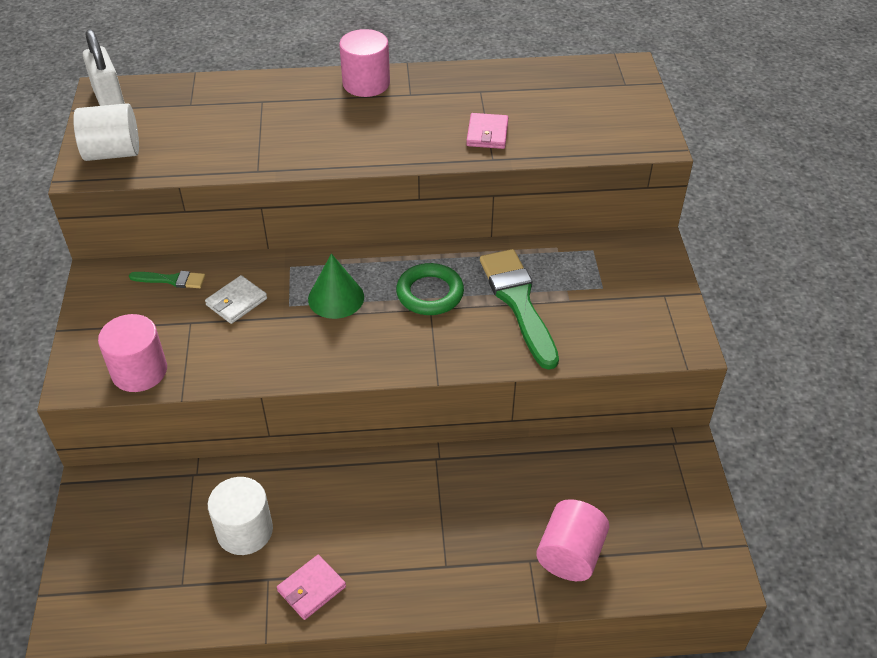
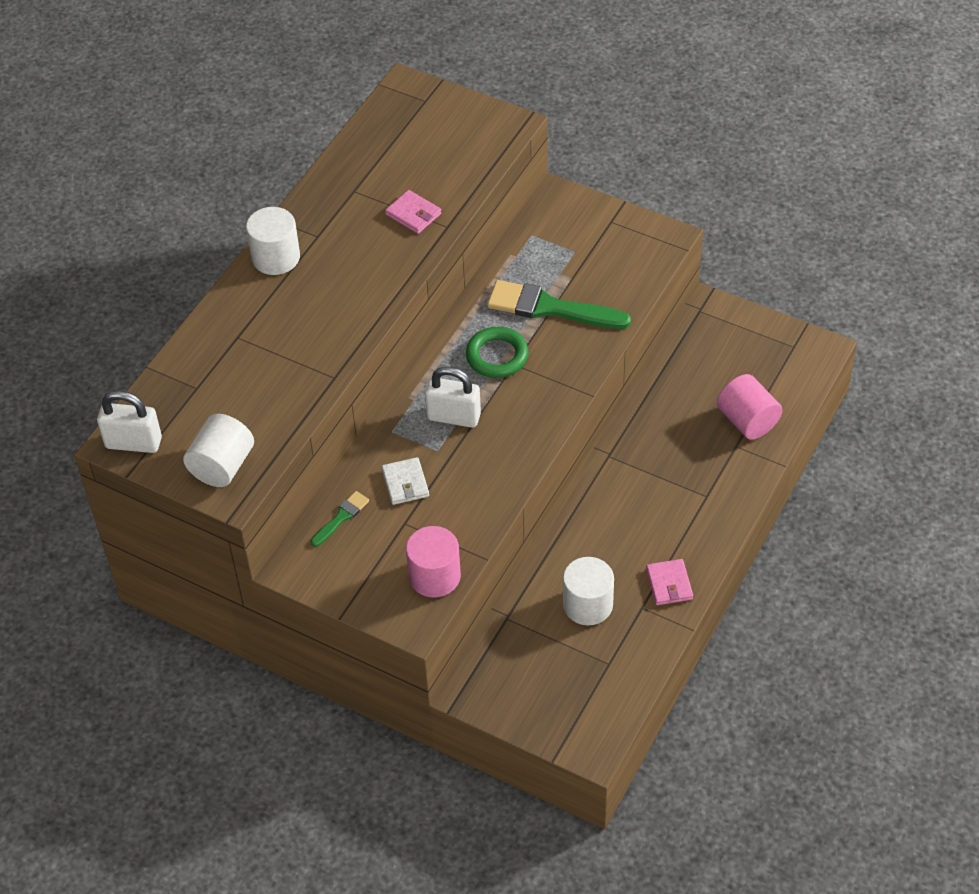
camera: 55 degrees left, 5 degrees up
green cone [308,254,364,319] -> white padlock [425,366,481,428]
pink cylinder [339,29,390,97] -> white cylinder [246,207,300,275]

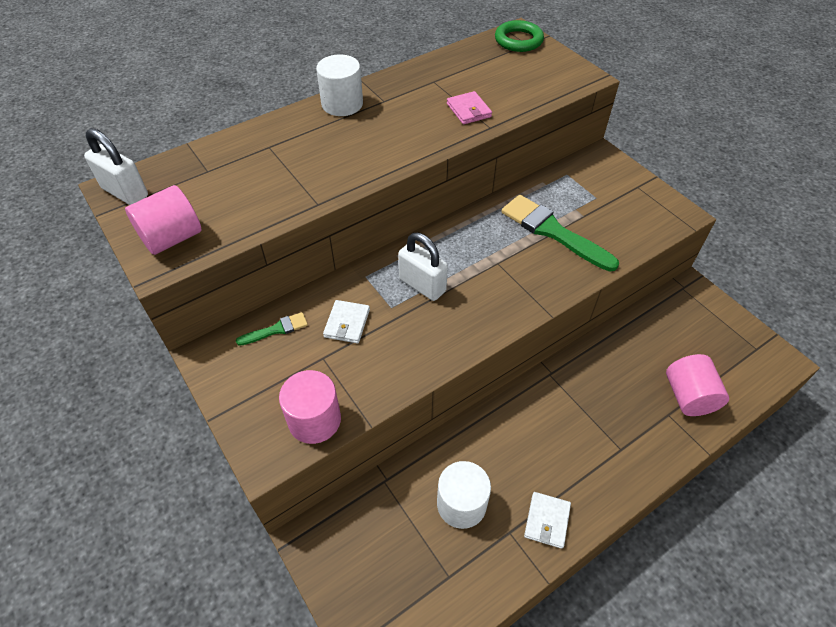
camera: 25 degrees right, 0 degrees up
white cylinder [183,414,254,487] -> pink cylinder [125,185,201,255]
green ring [466,327,529,378] -> green ring moved to [495,20,544,52]
pink wallet [646,559,693,605] -> white wallet [524,492,571,549]

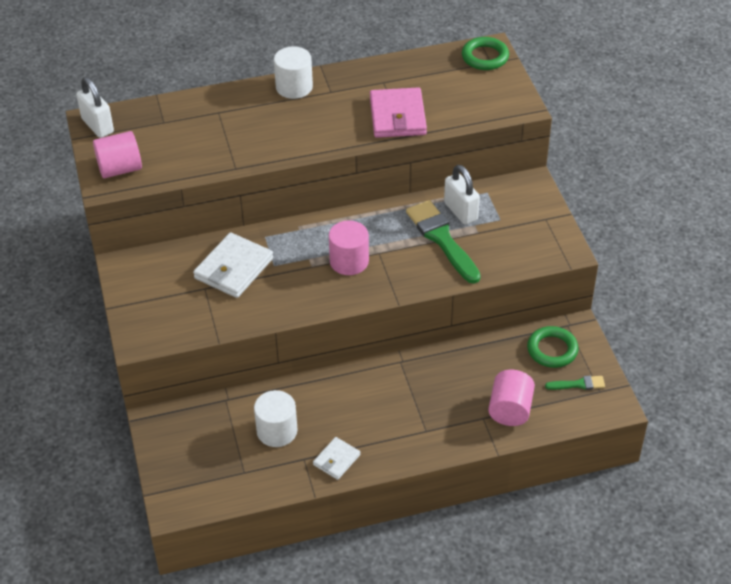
camera: 20 degrees right, 5 degrees down
green brush [236,312,308,346] -> green brush moved to [545,376,605,390]
pink cylinder [279,370,341,444] -> pink cylinder moved to [329,220,369,275]
white wallet [323,300,370,343] -> white wallet [193,232,274,298], size x1.79
white padlock [398,233,448,301] -> white padlock moved to [444,165,480,225]
pink wallet [447,91,492,124] -> pink wallet [370,87,427,138], size x1.79
none -> green ring [527,326,579,368]

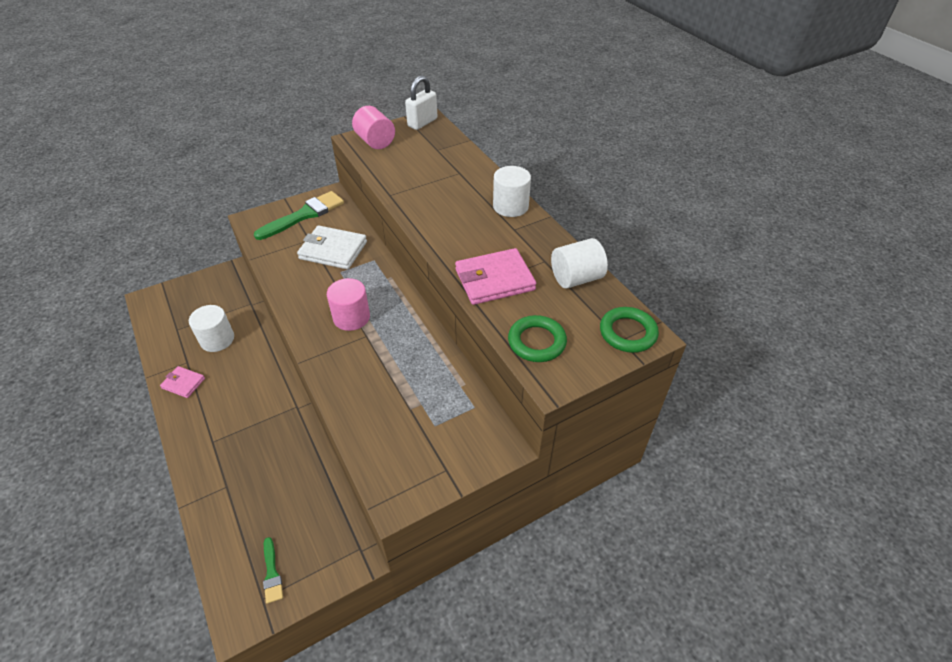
camera: 75 degrees right, 0 degrees up
white wallet [313,437,360,480] -> pink wallet [160,366,205,398]
green brush [406,200,481,284] -> green brush moved to [254,191,344,240]
white padlock [444,165,480,225] -> none
pink cylinder [488,370,535,426] -> none
green ring [527,326,579,368] -> green ring moved to [508,315,567,362]
none -> white cylinder [551,238,608,288]

